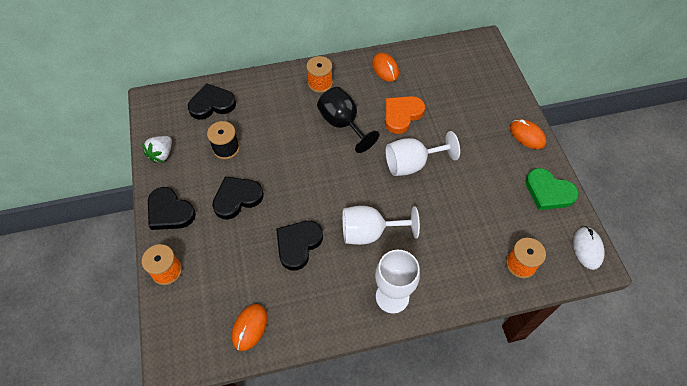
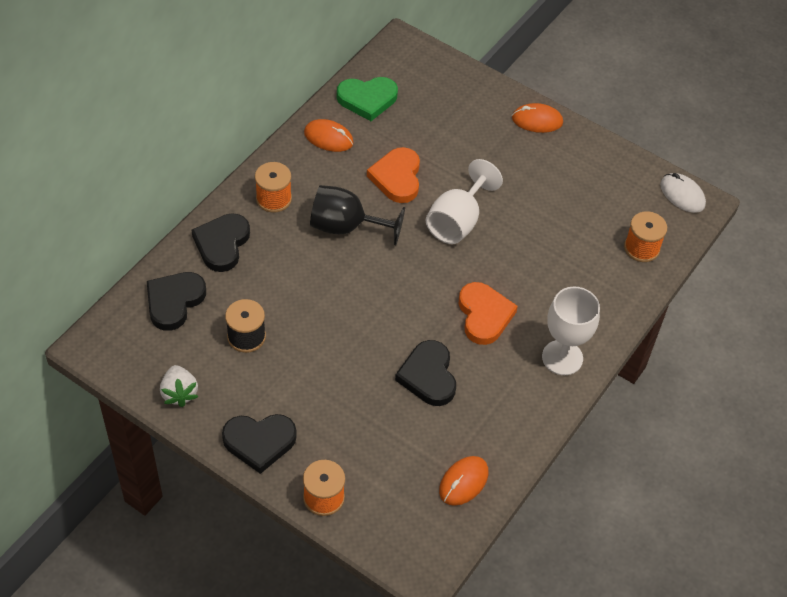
camera: 45 degrees left, 5 degrees down
black heart [212,177,264,220] -> black heart moved to [192,213,250,272]
orange mouse [232,304,267,351] -> orange mouse turned 60 degrees clockwise [439,456,489,506]
white goblet [342,206,420,245] -> orange heart [459,282,518,345]
green heart [525,168,579,210] -> green heart moved to [337,77,398,121]

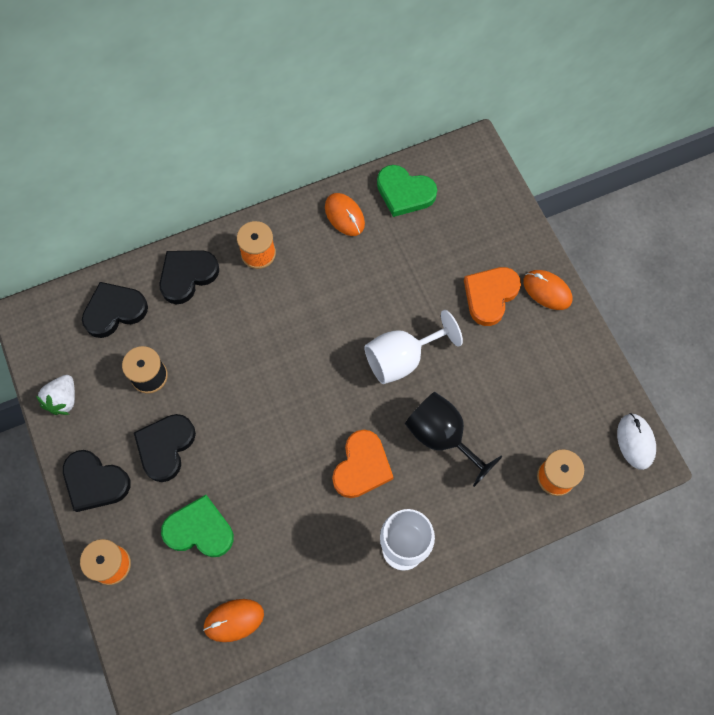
camera: 35 degrees right, 15 degrees up
black goblet [310,185,405,245] -> black goblet moved to [405,392,503,487]
orange heart [367,147,420,203] -> orange heart moved to [464,267,521,326]
black heart [395,340,456,406] -> black heart moved to [134,414,196,482]
none -> green heart [161,495,234,557]

